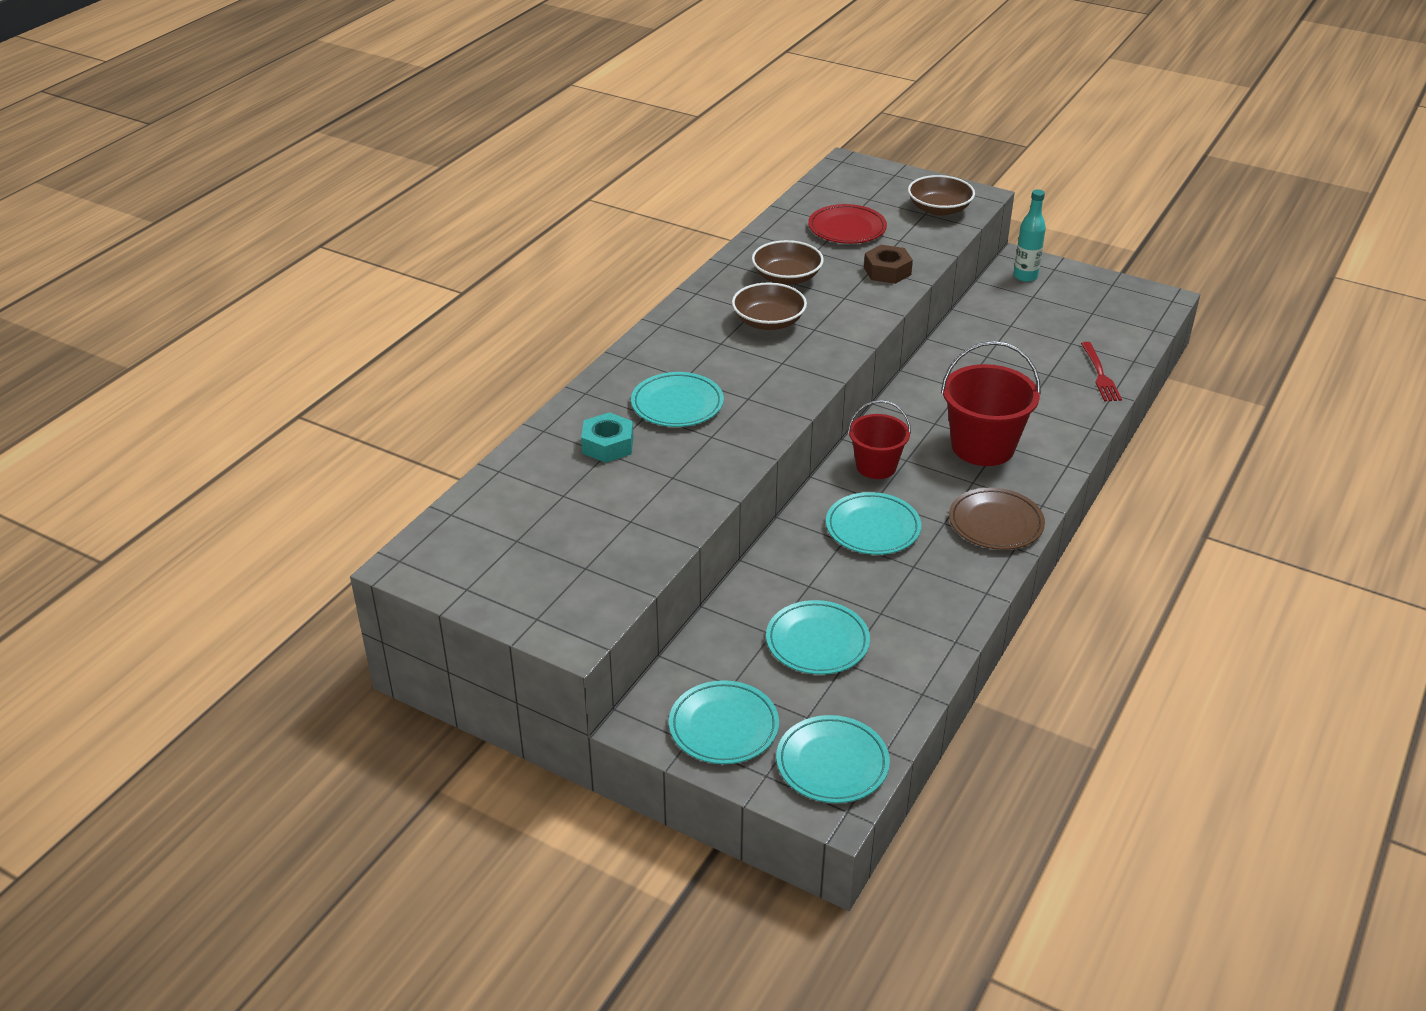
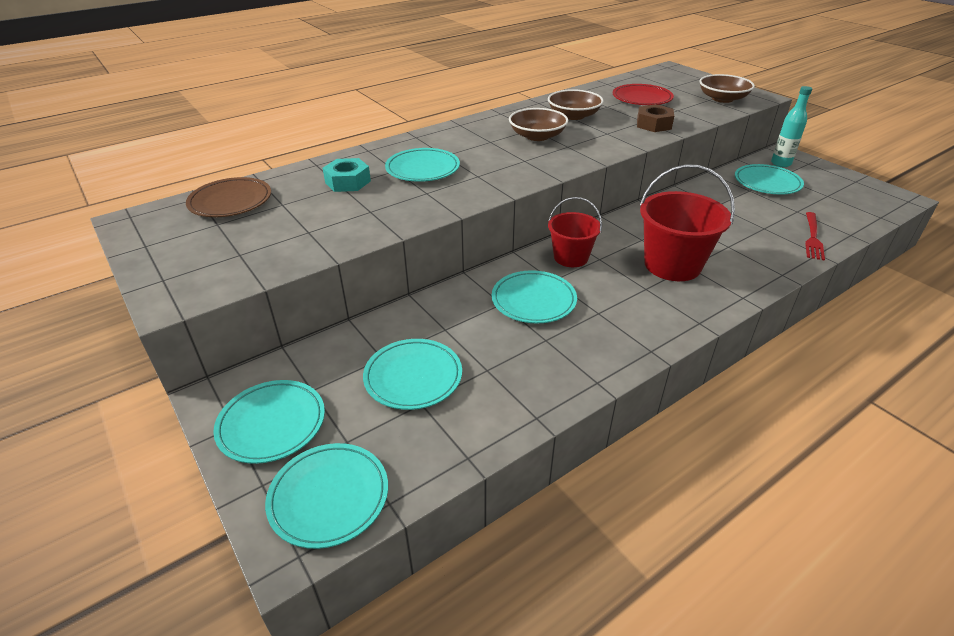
camera: 25 degrees right, 0 degrees up
brown plate [949,488,1045,550] -> brown plate moved to [186,177,271,217]
none -> turquoise plate [735,164,804,195]

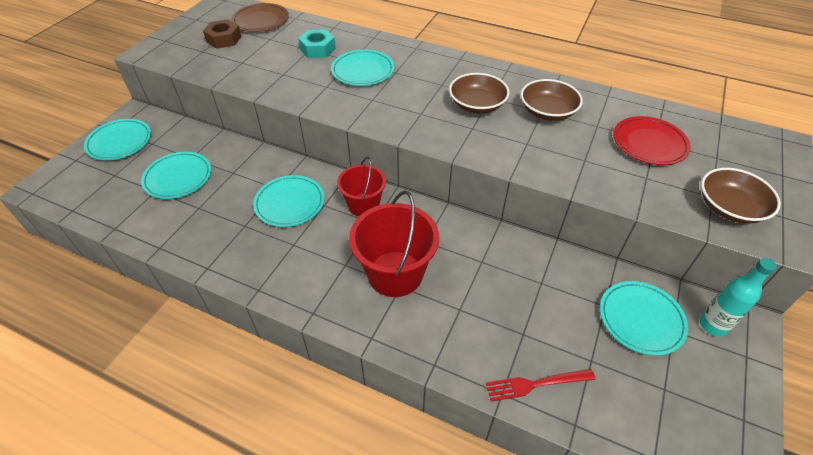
camera: 60 degrees right, 10 degrees up
turquoise plate [265,443,388,549] -> none
brown nut [637,104,674,132] -> brown nut moved to [203,19,242,49]

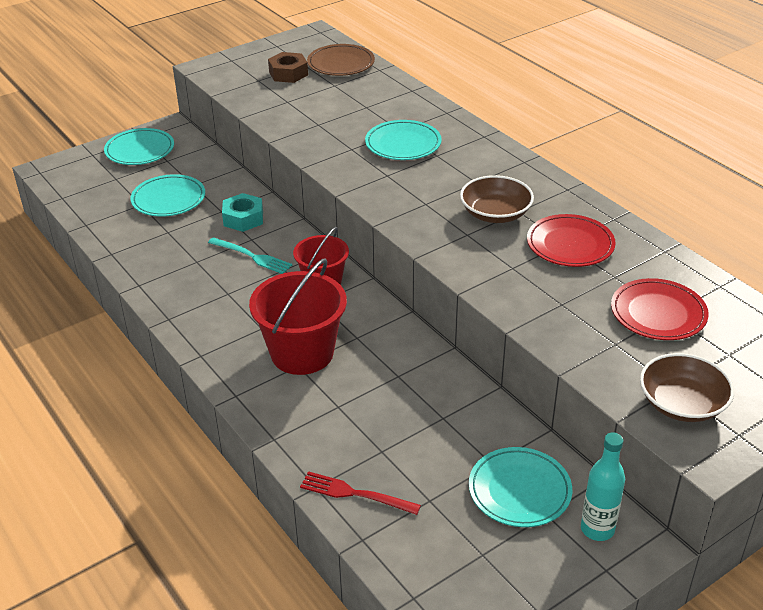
camera: 30 degrees right, 10 degrees down
turquoise plate [253,175,325,227] -> turquoise fork [208,237,292,274]
turquoise nut [298,29,336,58] -> turquoise nut moved to [222,193,263,232]
brown bowl [521,79,583,121] -> red plate [527,214,616,267]

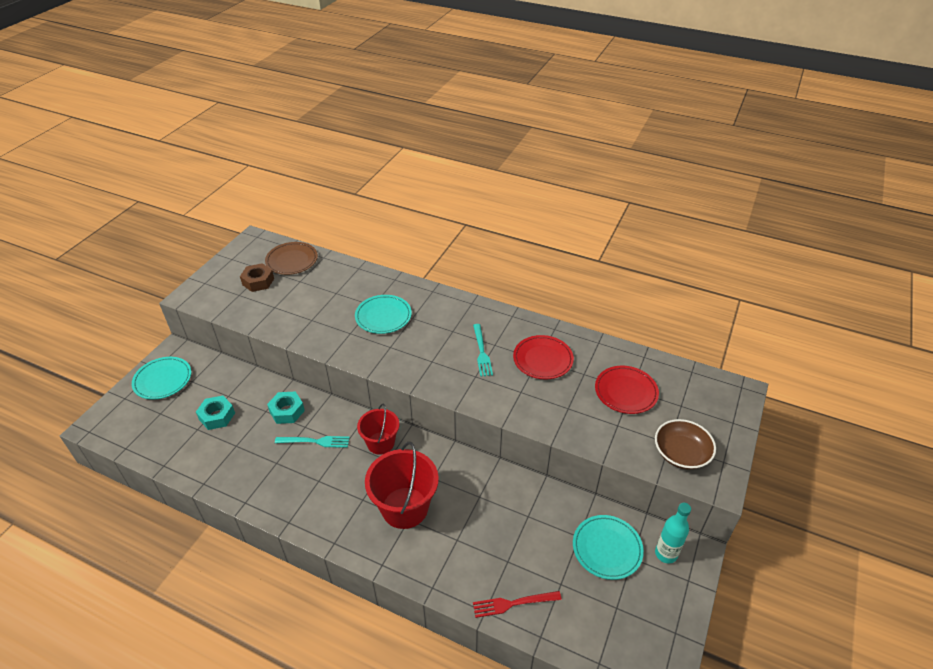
camera: 30 degrees left, 5 degrees up
turquoise plate [130,174,205,217] -> turquoise nut [196,396,235,430]
brown bowl [460,175,534,223] -> turquoise fork [473,324,493,377]

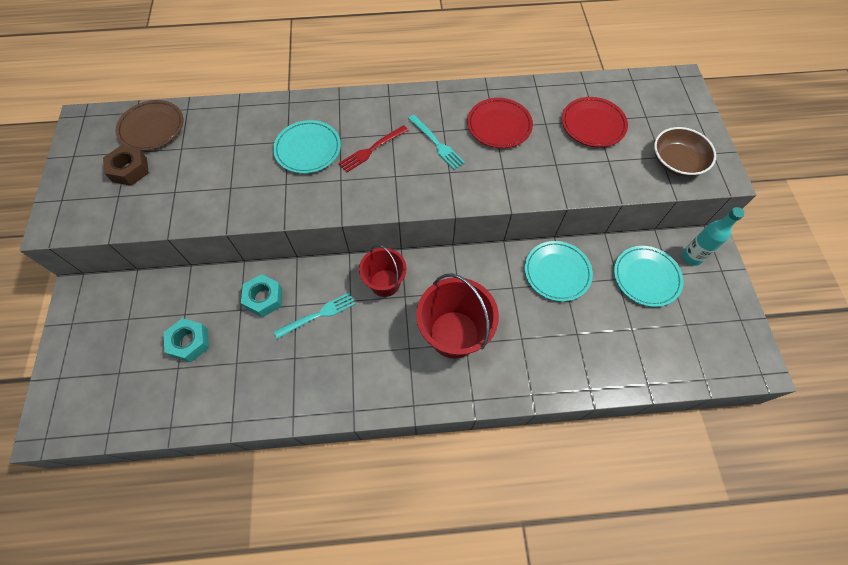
camera: 30 degrees left, 20 degrees up
turquoise plate [132,357,191,400] -> turquoise plate moved to [525,241,593,302]
red fork [473,591,562,618] -> red fork moved to [338,125,408,173]

